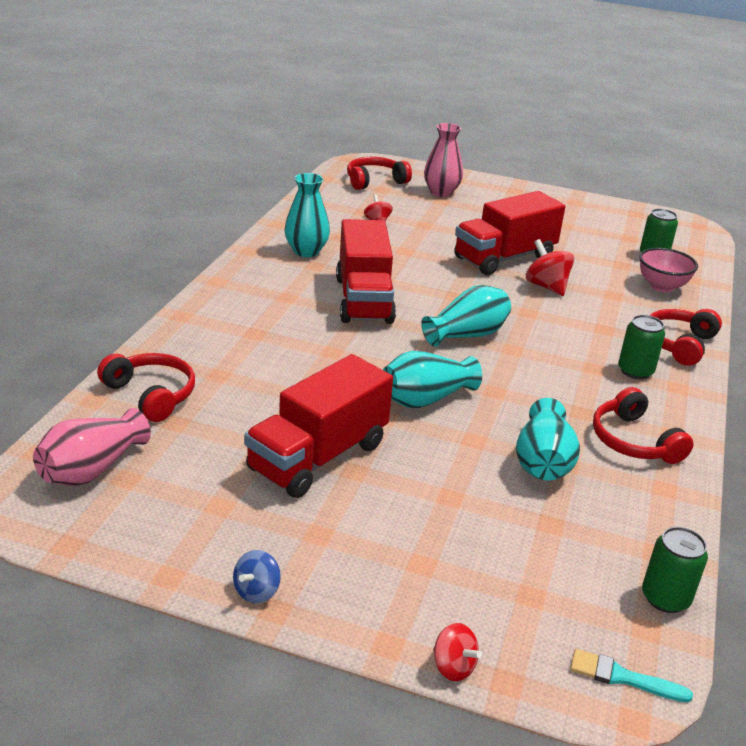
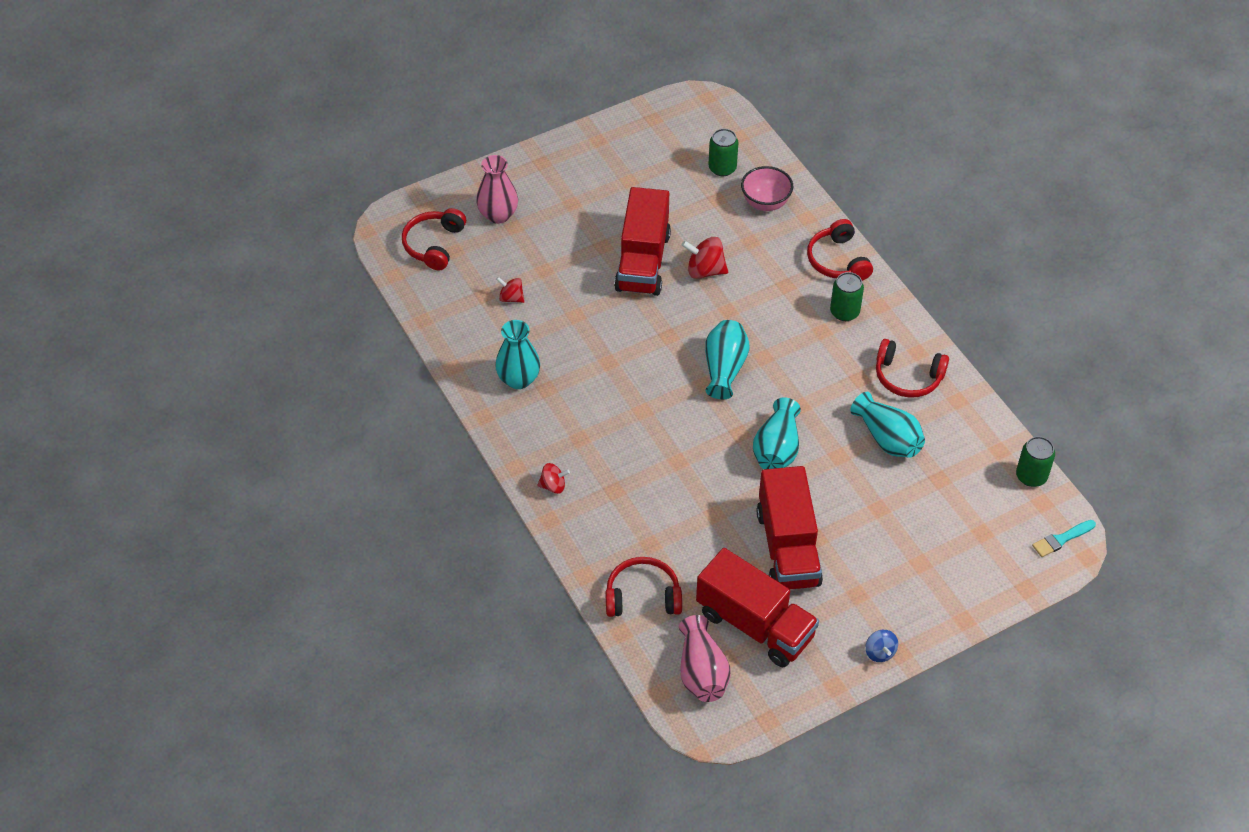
camera: 45 degrees left, 20 degrees up
red truck [336,219,396,324] -> red truck moved to [696,548,819,667]
red spinning top [433,623,482,681] -> red spinning top moved to [537,463,570,494]

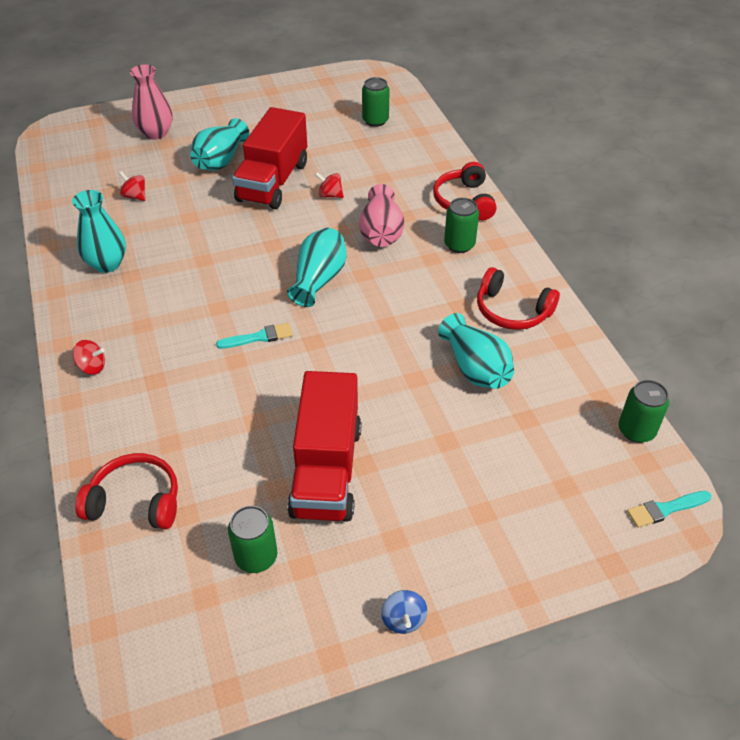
camera: 10 degrees right, 5 degrees down
red headphones [402,208,466,270] -> none
pink vase [679,615,731,702] -> pink vase moved to [359,184,404,247]
red spinning top [682,237,728,279] -> red spinning top [315,172,344,198], size x0.63
red truck [696,548,819,667] -> green can [228,506,277,573]
pink bowl [741,166,793,211] -> none
turquoise vase [753,397,801,469] -> turquoise vase moved to [190,118,249,171]
none -> turquoise brush [216,323,293,349]

